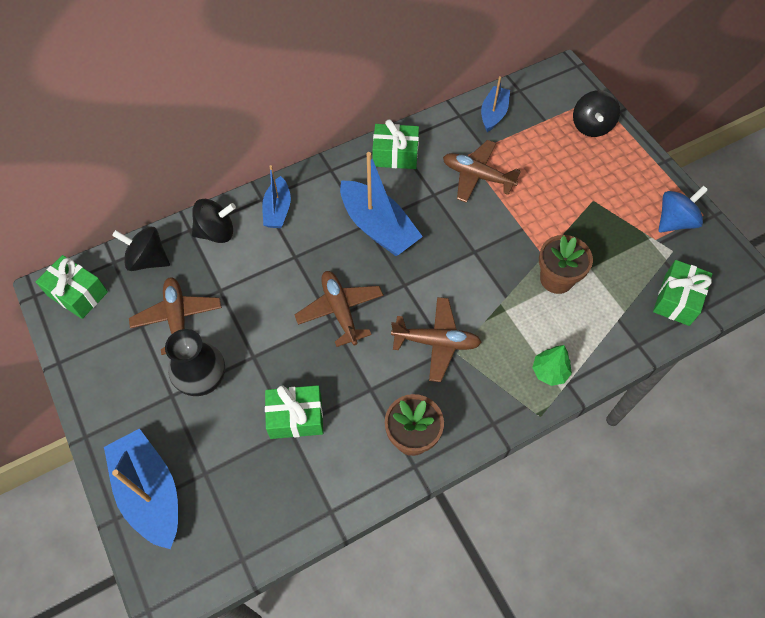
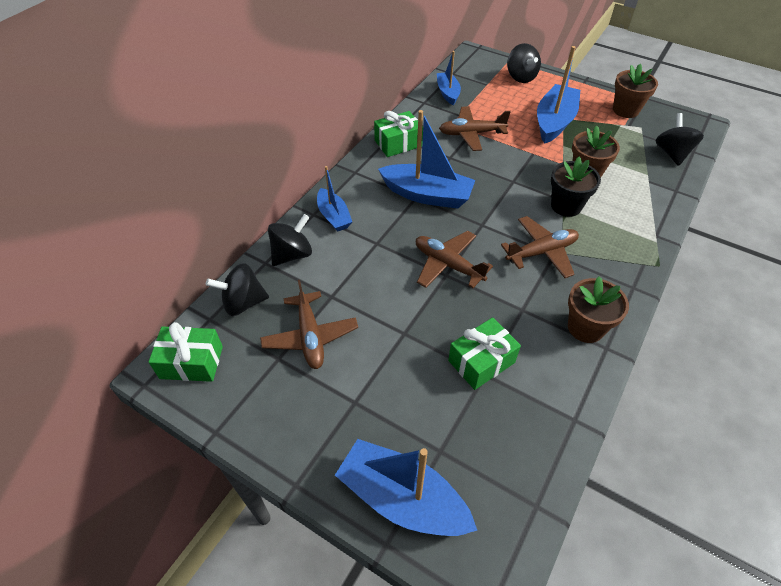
camera: 30 degrees left, 10 degrees down
brown plane [129,277,222,355] -> brown plane turned 150 degrees counterclockwise [260,280,358,369]
black vase [165,329,225,396] -> none
green tree [532,345,572,386] -> none
green gift [653,260,712,326] -> black spinning top [655,113,704,166]
blue spinning top [659,186,708,232] -> brown flower pot [613,64,658,118]
none -> blue boat [537,46,580,144]
none -> black flower pot [551,157,601,217]

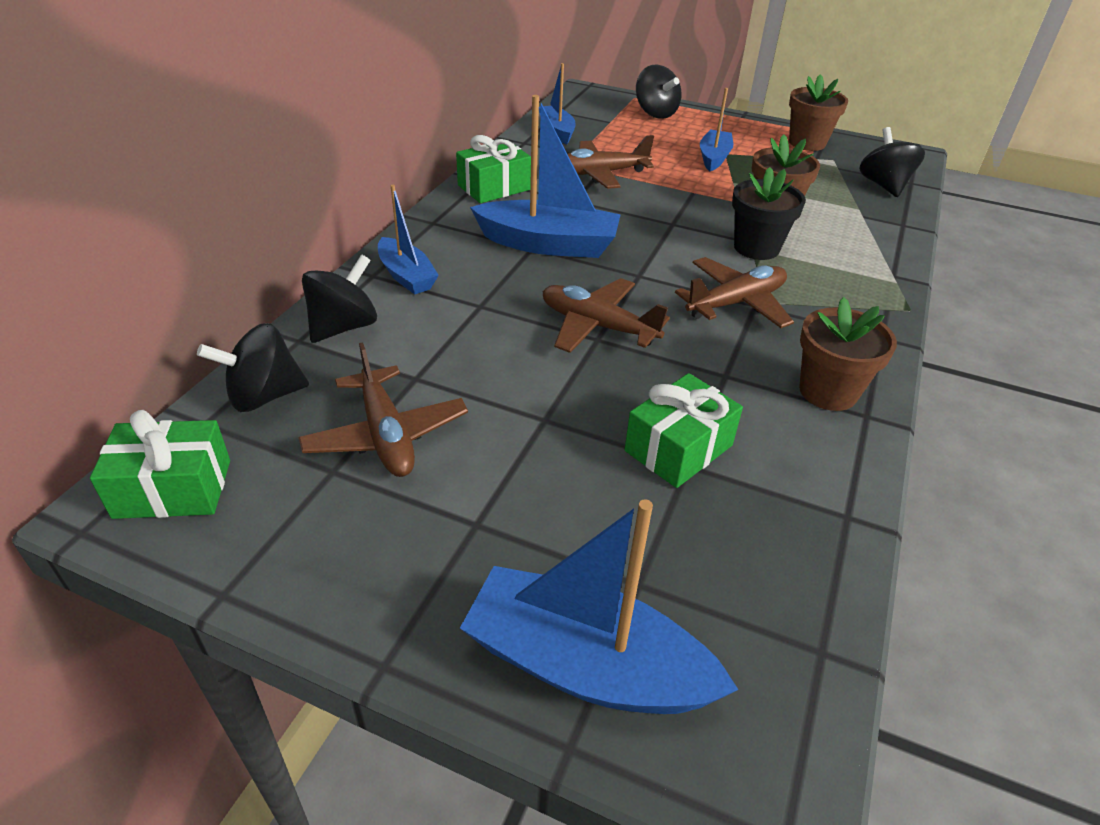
camera: 10 degrees left, 10 degrees down
blue boat [537,46,580,144] -> blue boat [700,88,733,171], size x0.59

